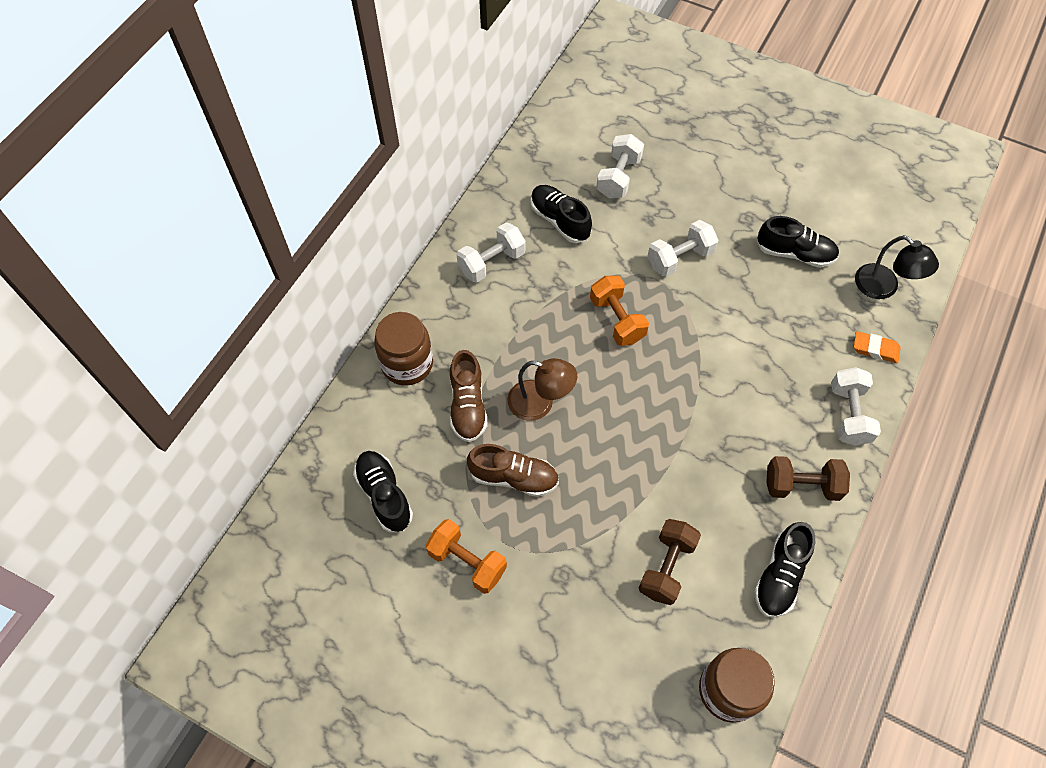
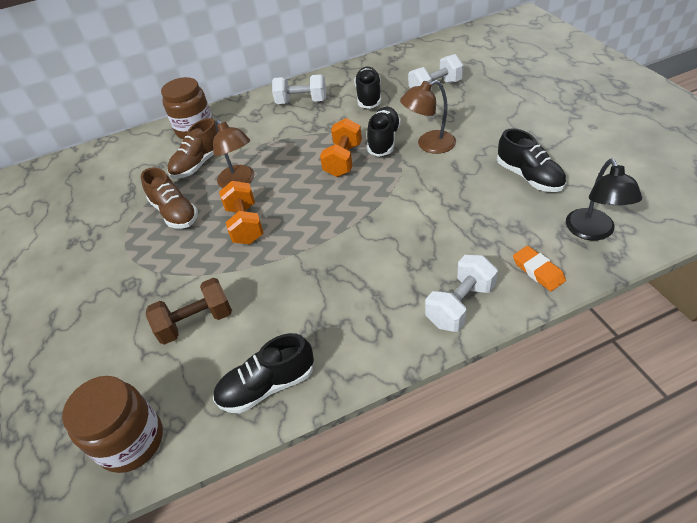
camera: 45 degrees right, 15 degrees down
black shoe [353,451,413,532] -> black shoe moved to [367,107,401,157]
orange dumbbell [425,519,507,594] -> orange dumbbell moved to [219,181,264,244]
white dumbbell [648,220,718,277] -> brown lamp [400,80,456,154]
brown dumbbell [766,456,850,501] -> none

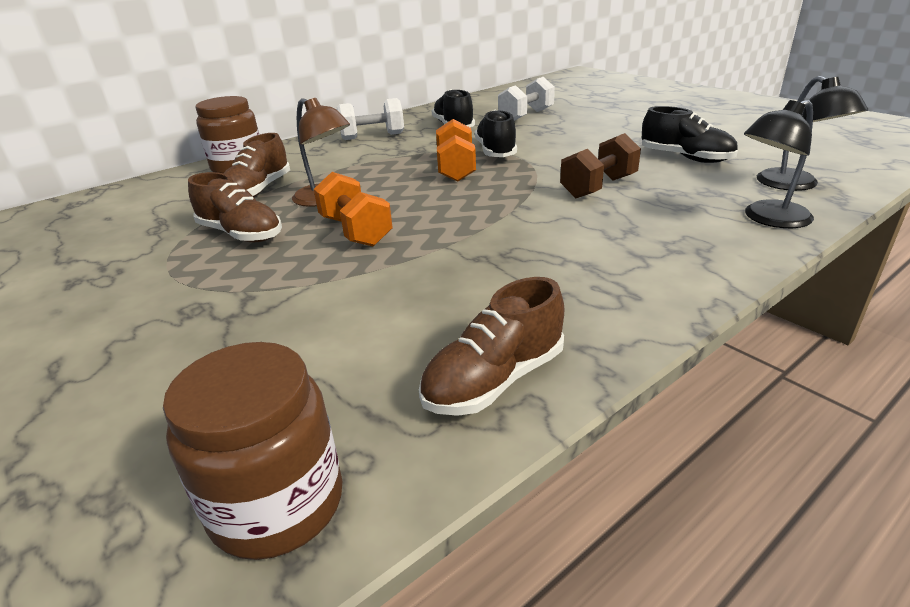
camera: 20 degrees left, 15 degrees down
brown dumbbell [146,278,232,345] -> brown dumbbell moved to [560,133,641,198]
black shoe [213,333,314,414] -> brown shoe [419,277,564,416]
brown lamp [400,80,456,154] -> none
white dumbbell [425,255,498,332] -> none
orange eraser [513,246,566,291] -> black lamp [744,100,814,228]

